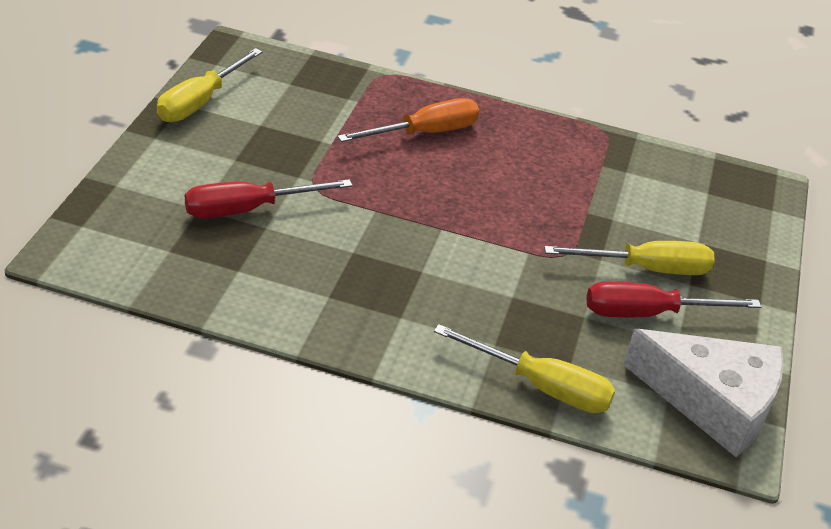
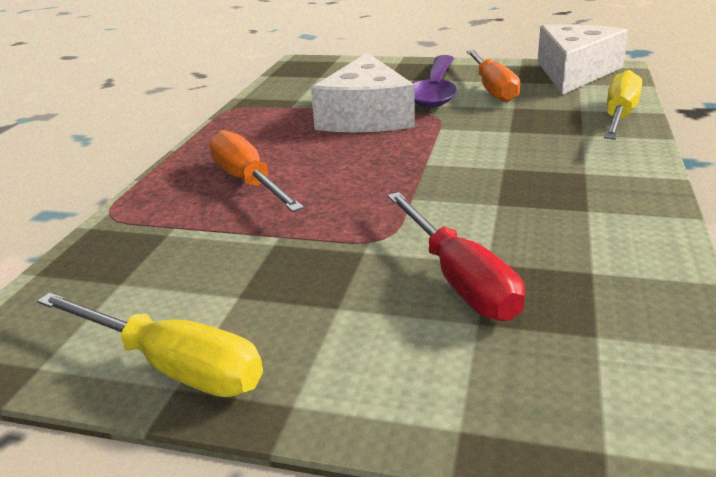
camera: 85 degrees left, 10 degrees down
yellow screwdriver [544,241,715,275] -> purple spoon [413,55,457,108]
red screwdriver [586,281,761,317] -> orange screwdriver [466,50,520,103]
none -> white cheese [311,53,415,132]

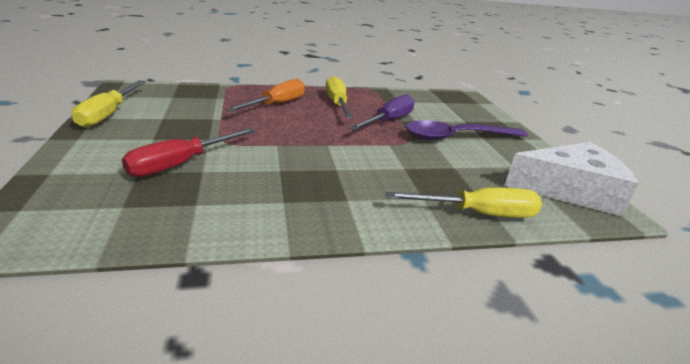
camera: 60 degrees right, 0 degrees up
white cheese [311,53,415,132] -> purple screwdriver [349,94,415,130]
orange screwdriver [466,50,520,103] -> none
none -> yellow screwdriver [325,76,353,118]

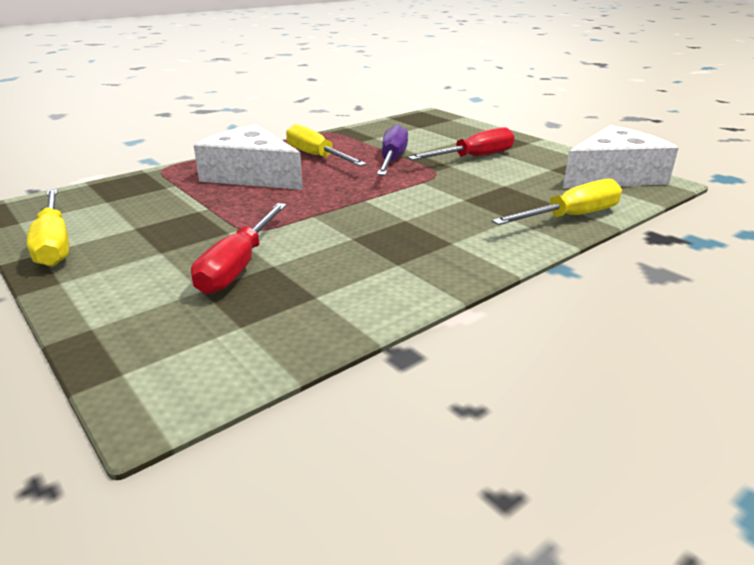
camera: 25 degrees left, 0 degrees up
orange screwdriver [226,79,305,112] -> white cheese [194,125,303,190]
purple spoon [406,120,528,140] -> red screwdriver [408,127,515,160]

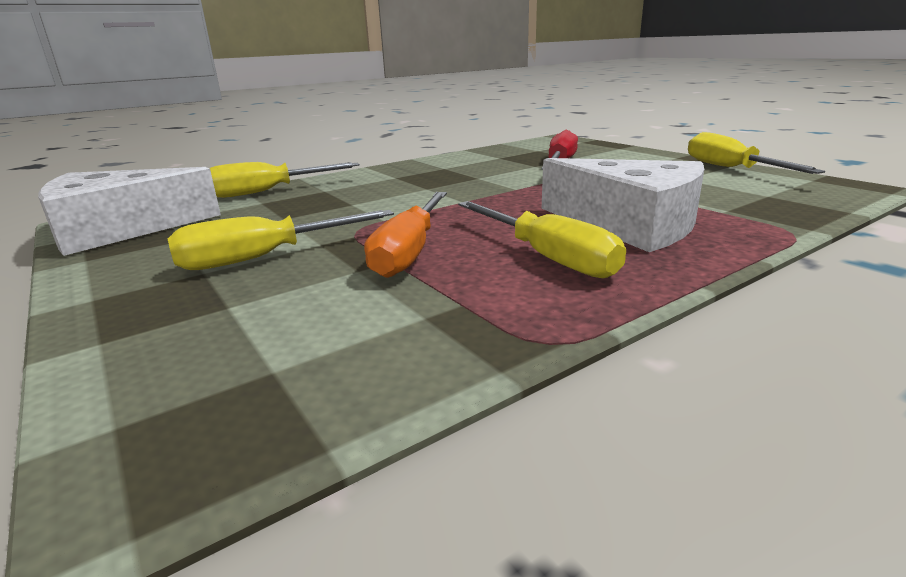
camera: 175 degrees left, 5 degrees down
purple screwdriver [377,124,408,175] -> orange screwdriver [364,192,447,278]
red screwdriver [408,127,515,160] -> yellow screwdriver [168,210,394,270]

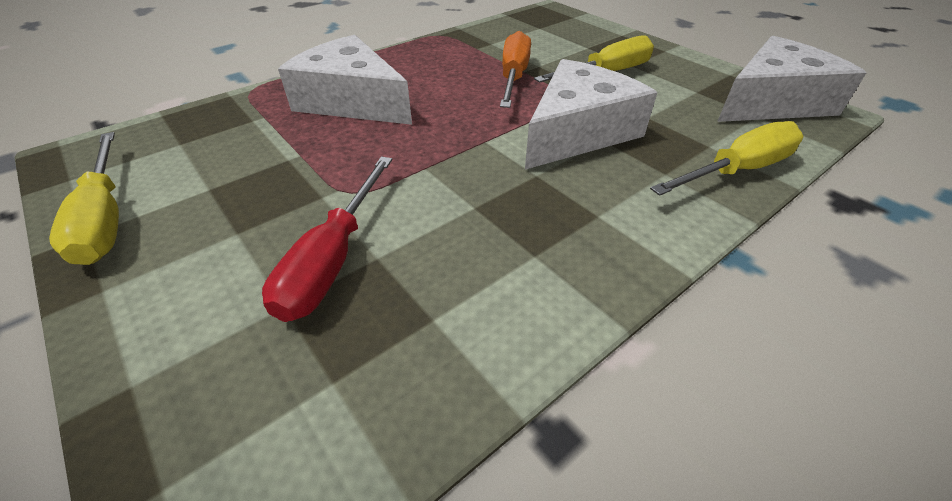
camera: 175 degrees right, 20 degrees up
yellow screwdriver [458,201,626,278] -> none
none -> white cheese [525,59,658,169]

